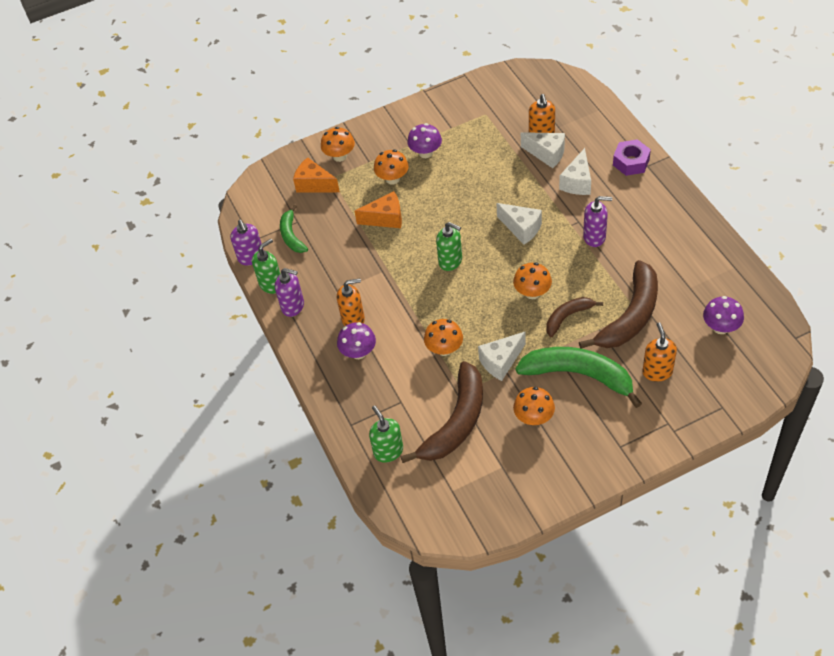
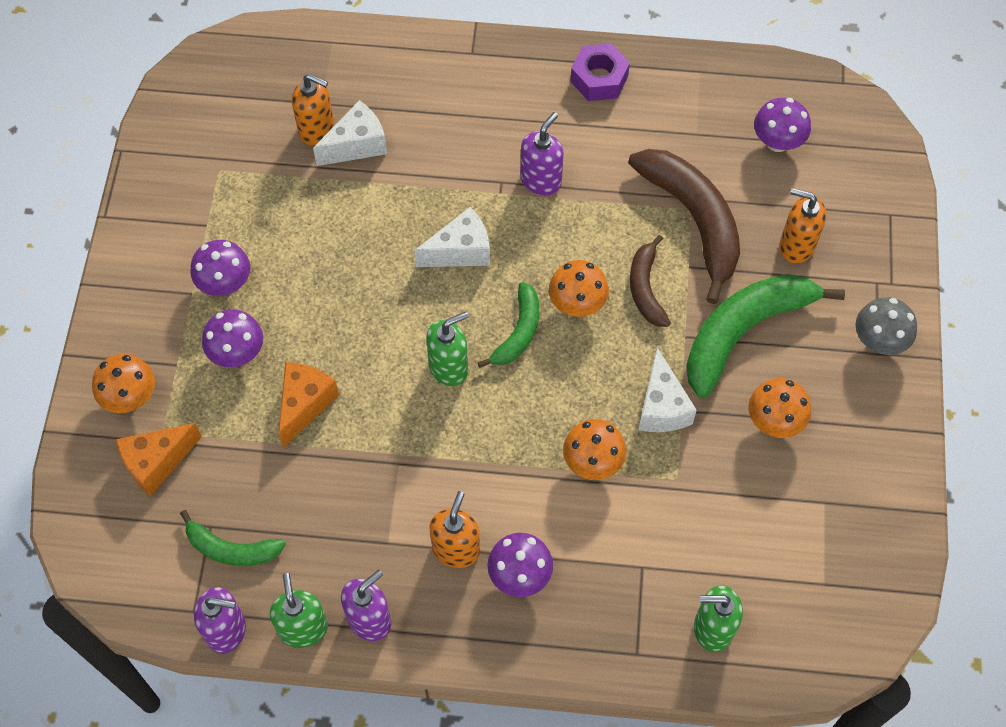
camera: 65 degrees left, 10 degrees up
orange mushroom [374,150,409,185] -> purple mushroom [202,309,263,367]
brown banana [400,361,483,463] -> none
white cheese [559,148,591,195] -> none
purple nut [613,139,651,176] -> purple nut moved to [570,43,630,101]
none -> green banana [477,282,539,368]
none -> grey mushroom [855,297,917,355]

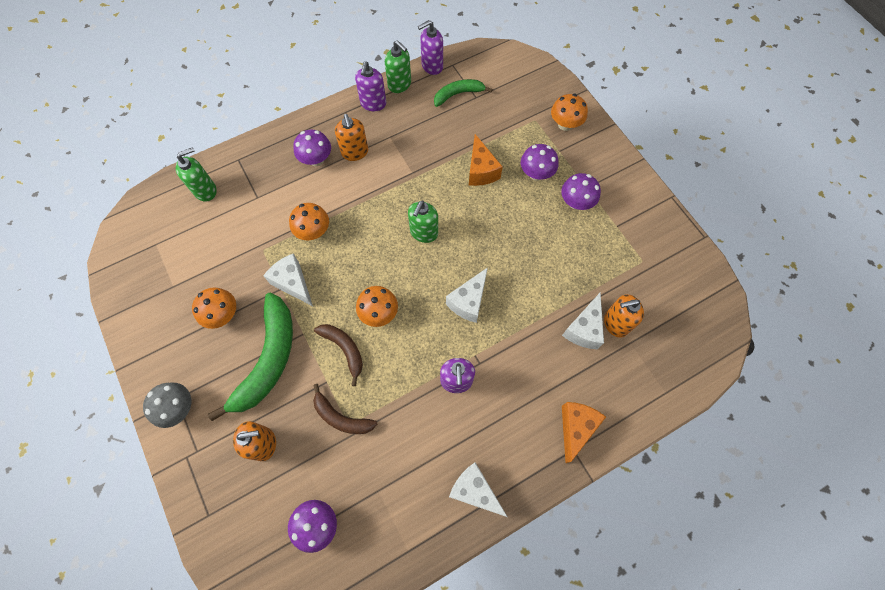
camera: 145 degrees right, 5 degrees up
orange cheese [116,423,202,496] -> orange cheese moved to [562,402,606,463]
green banana [477,282,539,368] -> none
purple nut [570,43,630,101] -> white cheese [449,462,507,517]
brown banana [628,149,740,304] -> brown banana [313,384,377,434], size x0.55

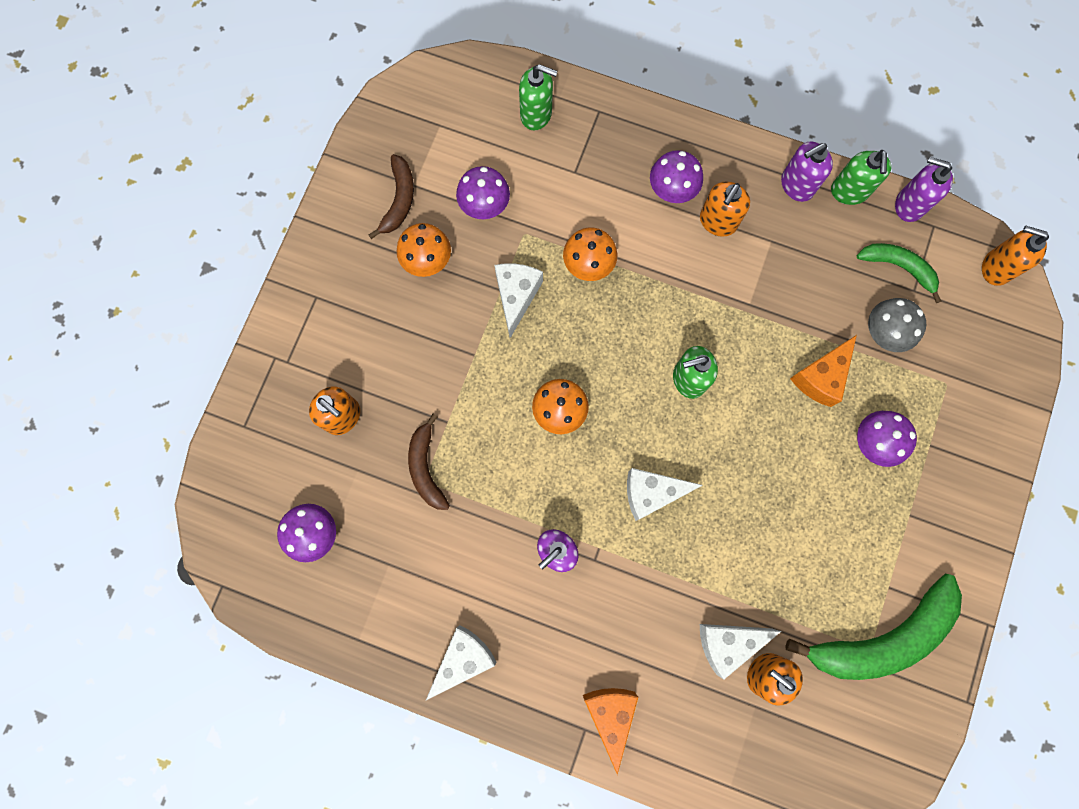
camera: 50 degrees right, 10 degrees up
grey mushroom [143,383,191,428] -> grey mushroom moved to [868,298,926,352]
green banana [208,292,293,421] -> green banana moved to [785,574,962,680]
brown banana [314,324,363,386] -> brown banana moved to [369,154,414,239]
white cheese [449,462,507,517] -> white cheese turned 45 degrees clockwise [426,625,496,700]
orange mushroom [551,94,588,131] -> none
purple mushroom [561,173,601,210] -> purple mushroom moved to [456,166,510,219]
orange cheese [562,402,606,463] -> orange cheese turned 75 degrees counterclockwise [583,688,638,775]
none -> orange soap dispenser [982,226,1049,286]

